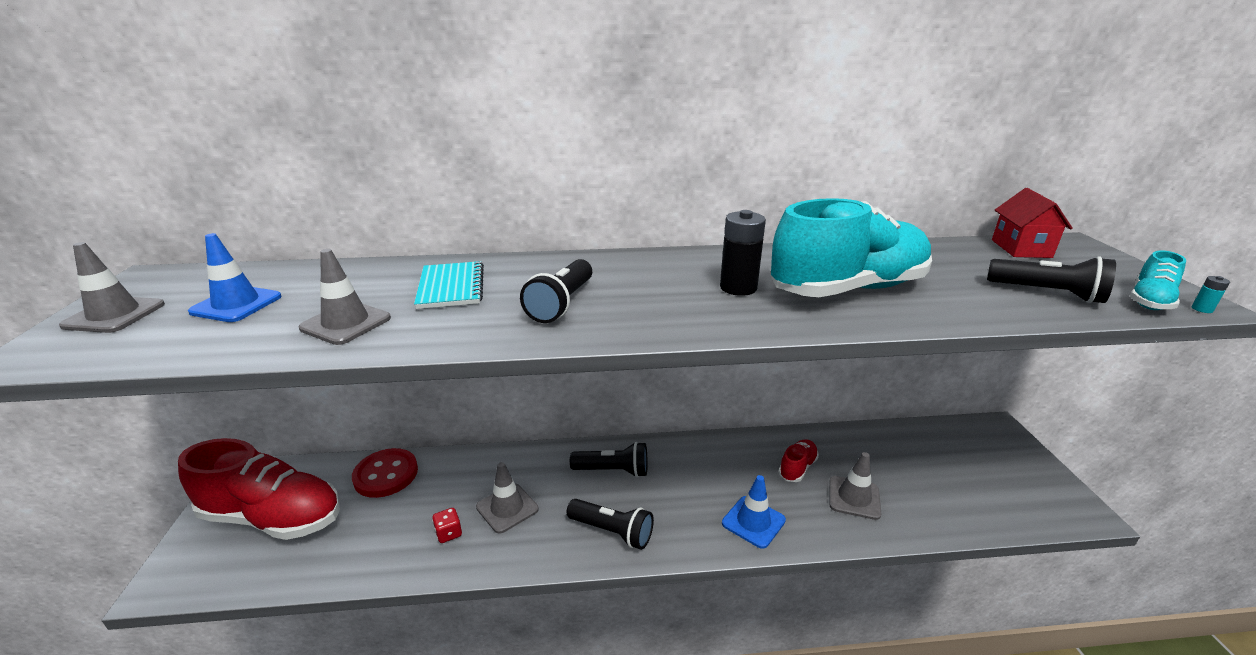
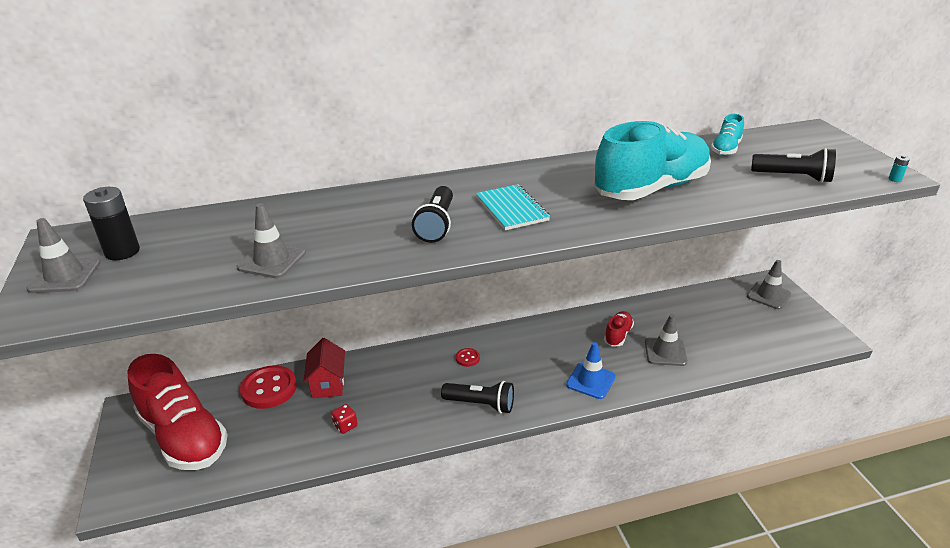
camera: 10 degrees left, 5 degrees up
red shoe [178,438,340,540] -> red shoe turned 45 degrees clockwise [127,354,228,470]
blue traffic cone [188,233,282,322] -> none
turquoise notebook [414,261,484,309] -> turquoise notebook moved to [476,184,550,230]
grey traffic cone [476,462,539,534] -> grey traffic cone moved to [747,260,791,309]
black flashlight [570,442,648,477] -> red button [456,348,480,367]
black battery [720,210,766,296] -> black battery moved to [83,187,140,260]
red house [992,188,1073,258] -> red house moved to [303,338,345,398]
turquoise shoe [1130,250,1186,310] -> turquoise shoe moved to [711,114,744,156]

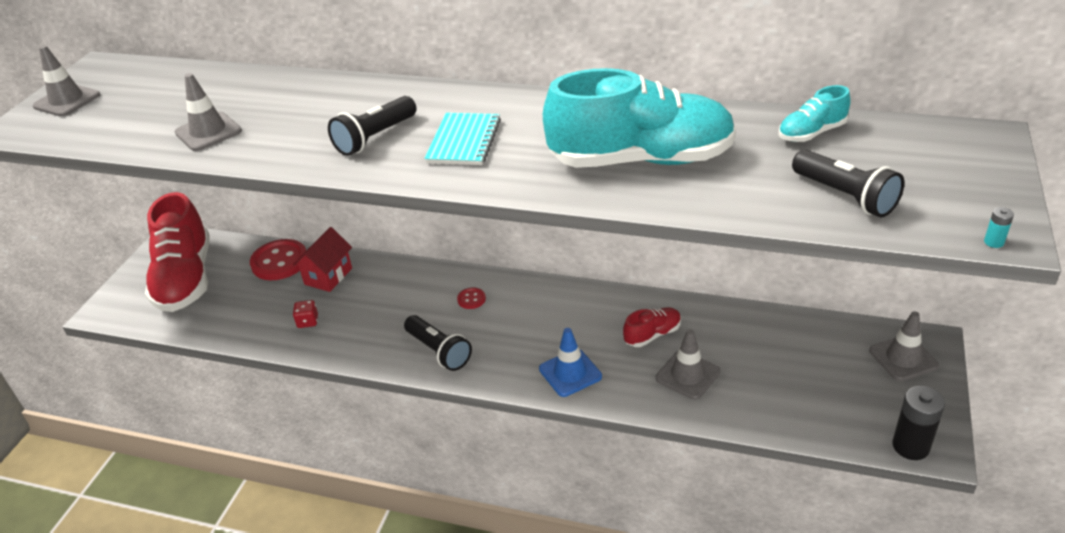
camera: 35 degrees right, 5 degrees up
black battery [83,187,140,260] -> black battery moved to [892,386,945,460]

